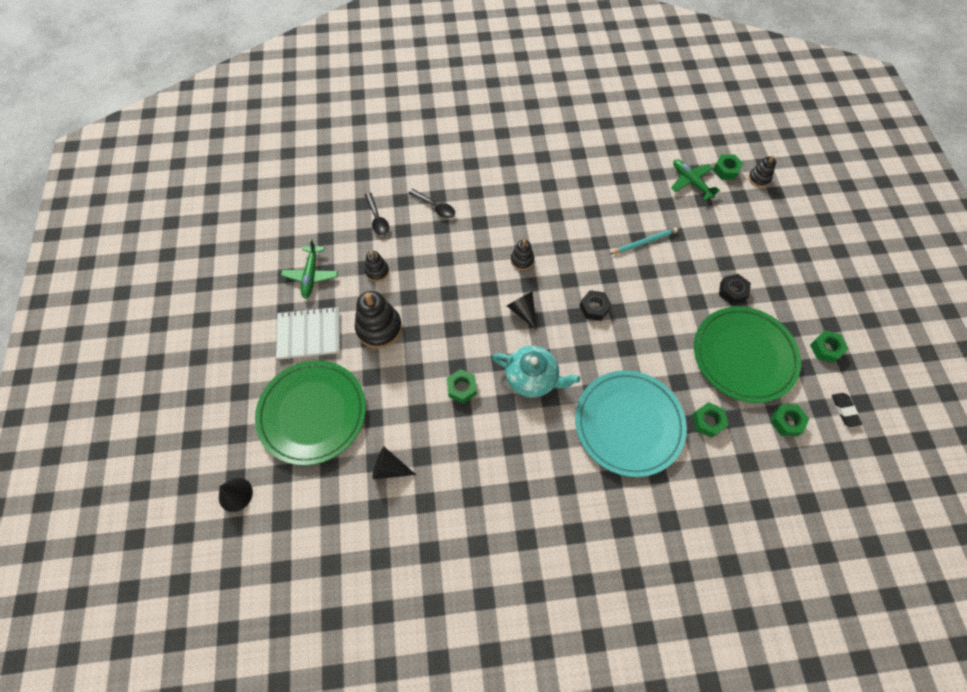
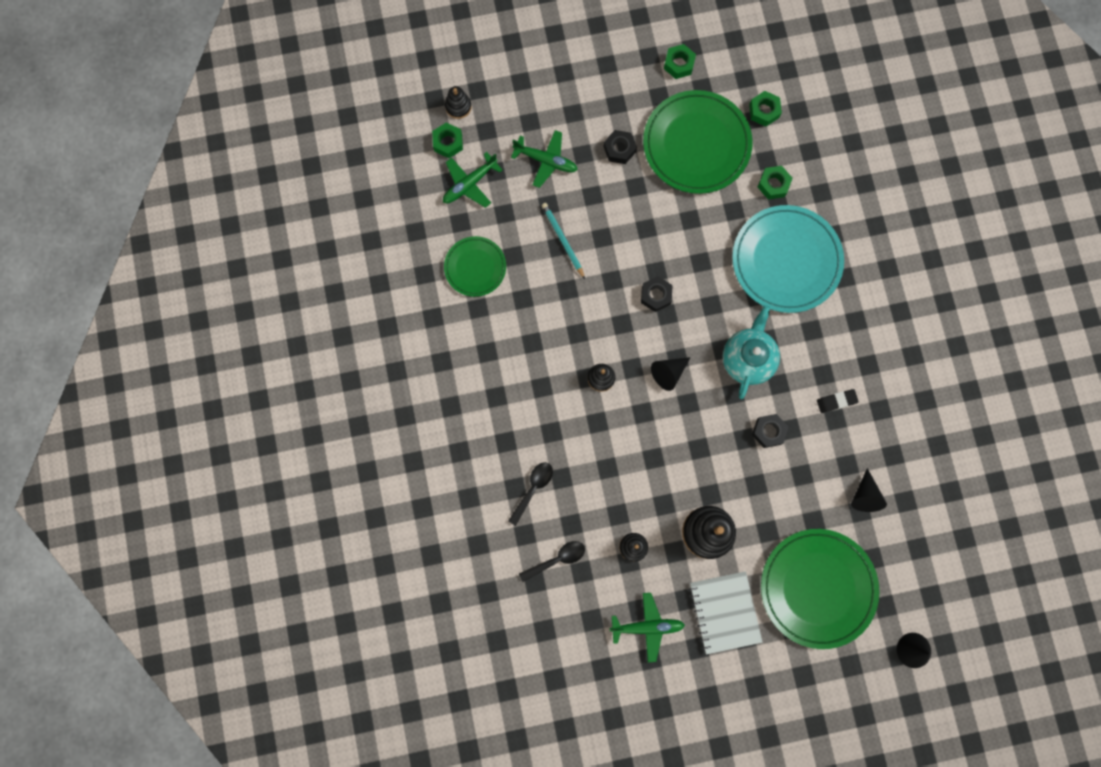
camera: 95 degrees left, 15 degrees up
green nut [447,369,477,404] -> black nut [752,414,788,448]
black eraser [831,393,862,427] -> black eraser moved to [817,389,859,413]
none -> green plate [444,236,506,297]
none -> green plane [511,130,578,188]

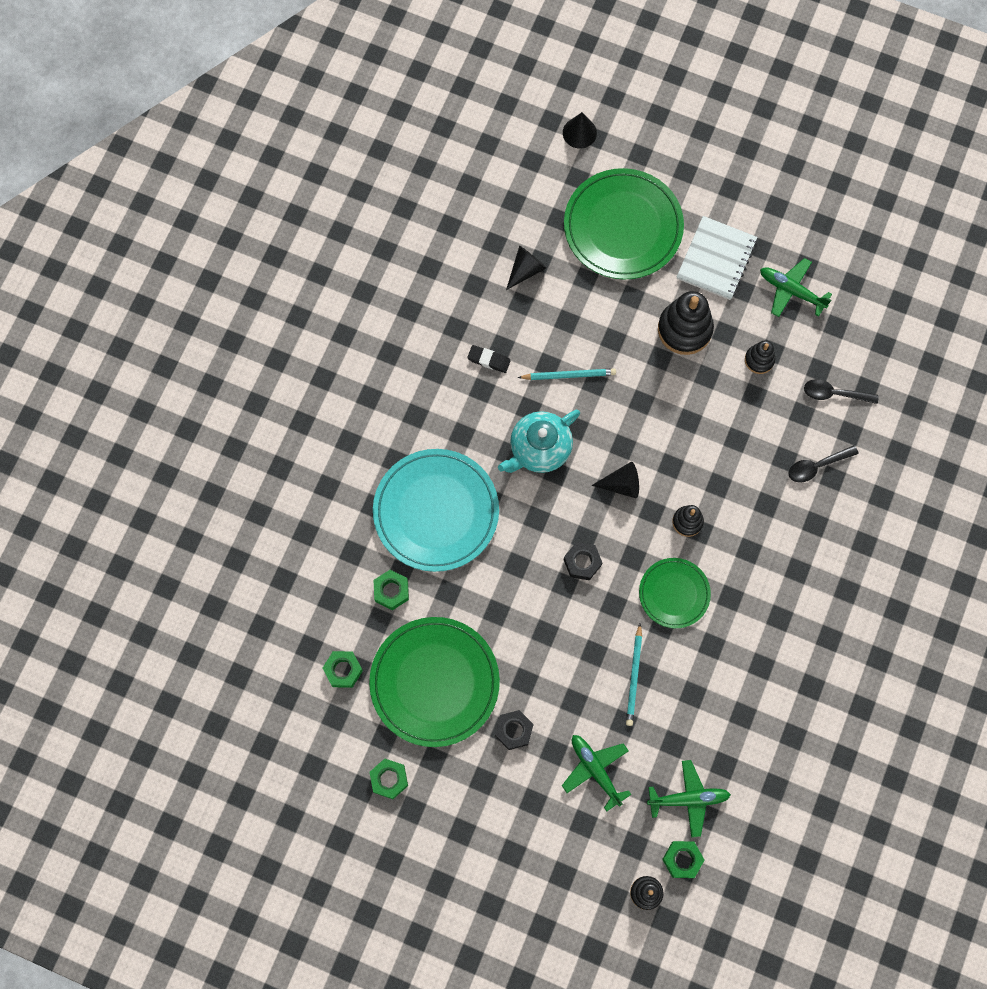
camera: 145 degrees left, 5 degrees down
green plate [444,236,506,297] -> green plate moved to [639,558,711,628]
black nut [752,414,788,448] -> turquoise pencil [518,368,616,380]

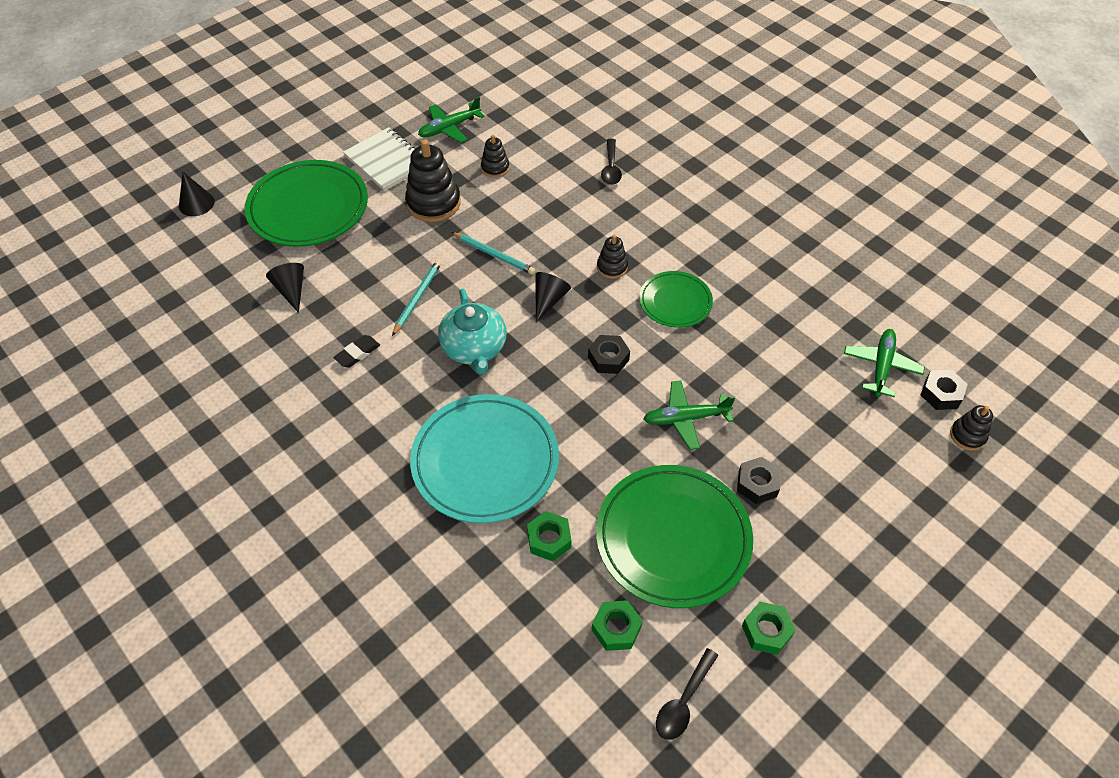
camera: 65 degrees left, 20 degrees down
green plane [562,735,632,811] -> green plane moved to [643,380,735,450]
turquoise pencil [626,624,642,726] -> turquoise pencil moved to [451,232,535,275]
green nut [662,841,704,878] -> black nut [921,370,968,410]
black spoon [804,379,879,404] -> black spoon moved to [656,648,718,740]

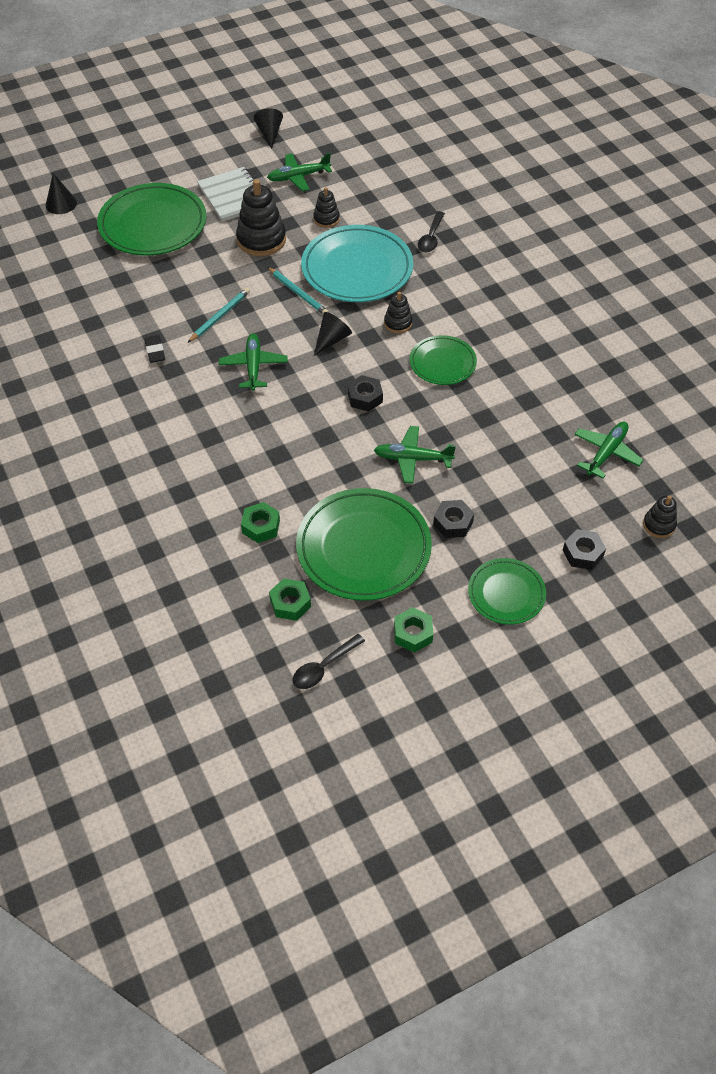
camera: 15 degrees right, 0 degrees up
black cone [266,263,304,313] -> black cone moved to [254,108,283,149]
black eraser [333,335,380,368] -> black eraser turned 75 degrees counterclockwise [144,335,165,363]
turquoise plate [410,394,559,523] -> turquoise plate moved to [301,225,413,302]
turquoise teapot [438,288,507,375] -> green plane [219,333,288,391]
black nut [921,370,968,410] -> black nut moved to [563,529,606,570]
none -> green plate [468,558,546,625]

